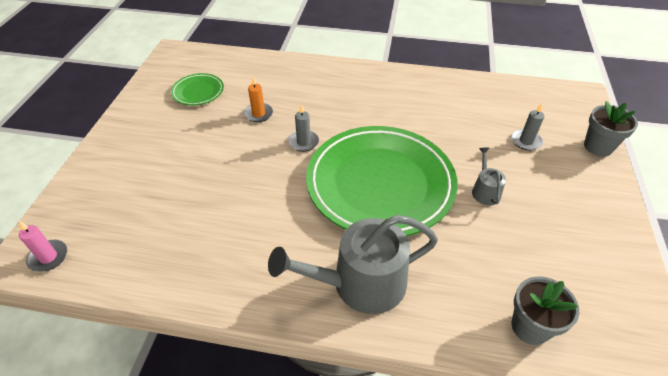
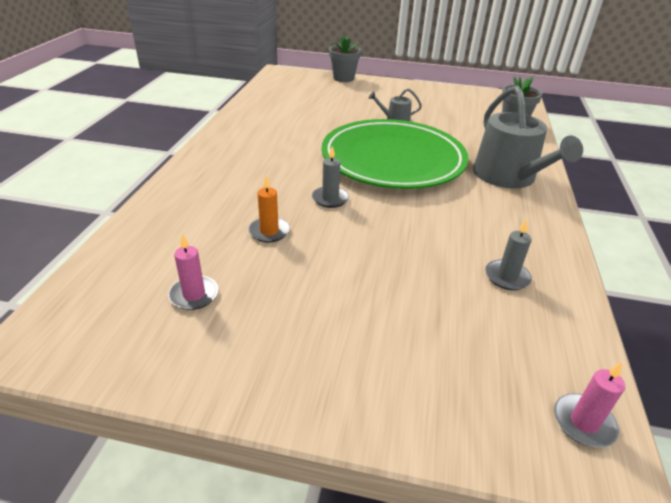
camera: 90 degrees left, 10 degrees down
green plate [171,73,224,106] -> pink candle [168,234,218,310]
grey candle [511,103,544,151] -> grey candle moved to [486,219,532,290]

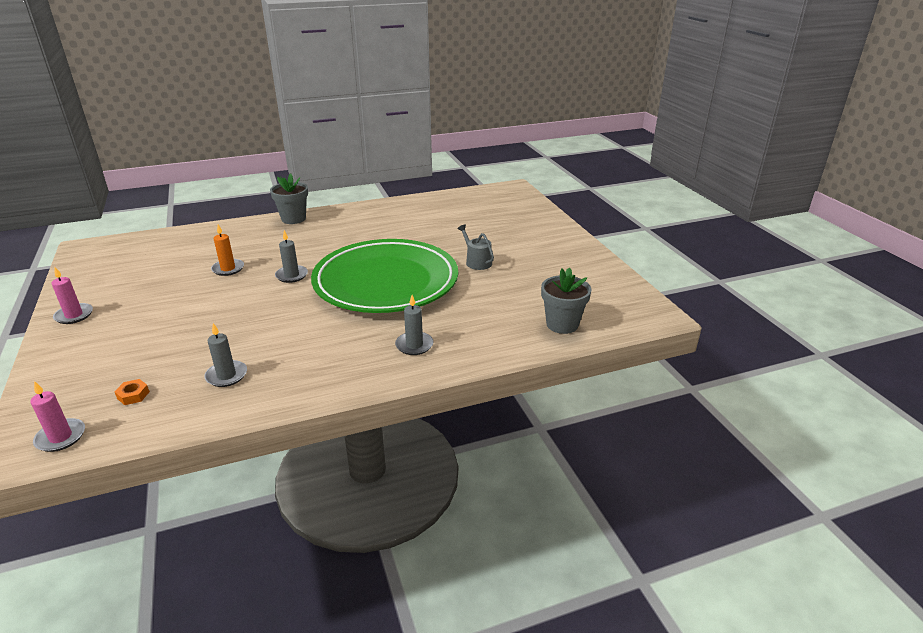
camera: 60 degrees right, 5 degrees down
pink candle [168,234,218,310] -> pink candle moved to [52,267,93,324]
grey flower pot [329,35,361,82] -> grey flower pot moved to [270,173,308,224]
grey watering can [473,86,583,189] -> grey candle [395,295,433,355]
none -> orange nut [115,379,150,405]

